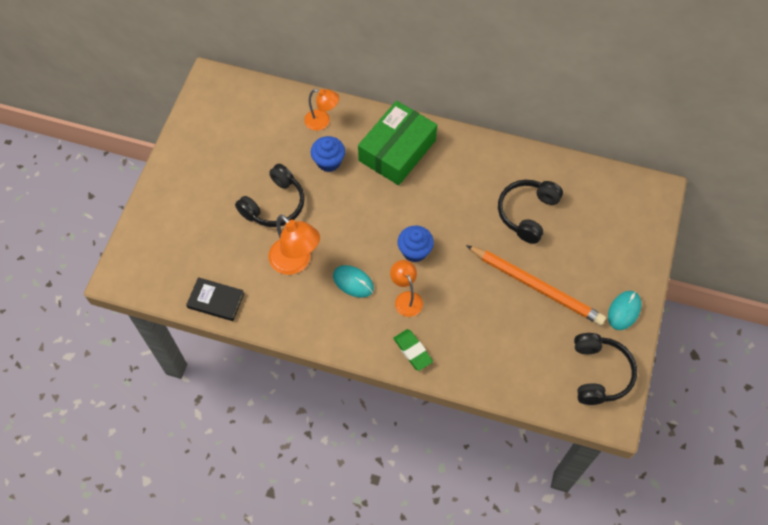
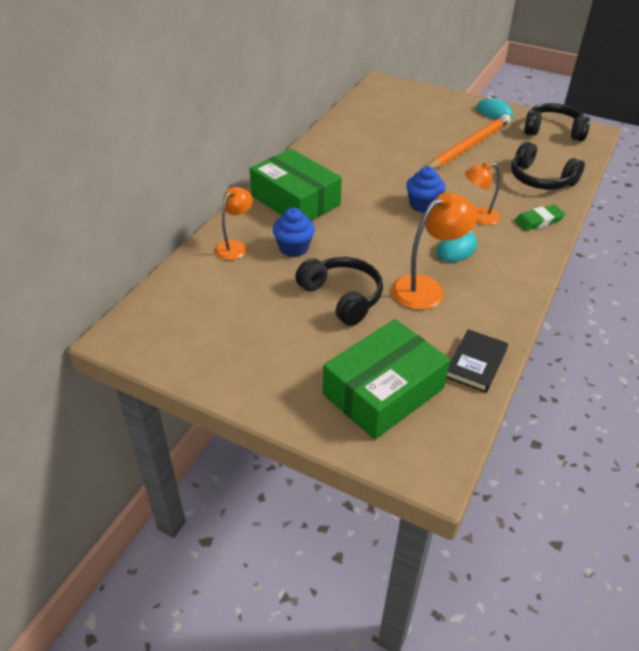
camera: 80 degrees left, 20 degrees down
black headphones [498,180,563,244] -> black headphones moved to [511,141,585,190]
none -> green box [323,319,450,440]

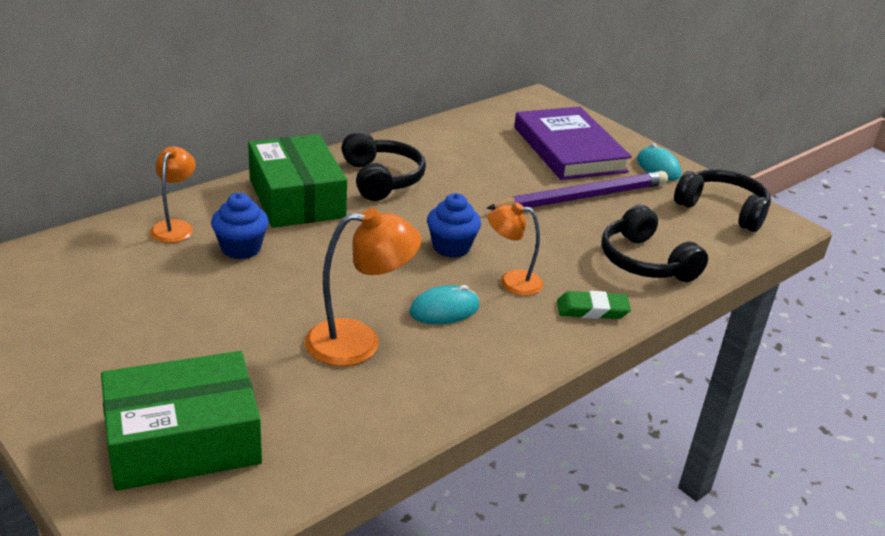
camera: 20 degrees right, 10 degrees down
orange lamp [215,187,253,260] -> orange lamp turned 45 degrees counterclockwise [150,147,196,243]
black headphones [295,257,383,326] -> black headphones moved to [341,131,426,201]
orange pencil [428,114,511,169] -> purple pencil [486,171,668,210]
black book [447,329,508,393] -> none
none -> purple book [514,107,632,180]

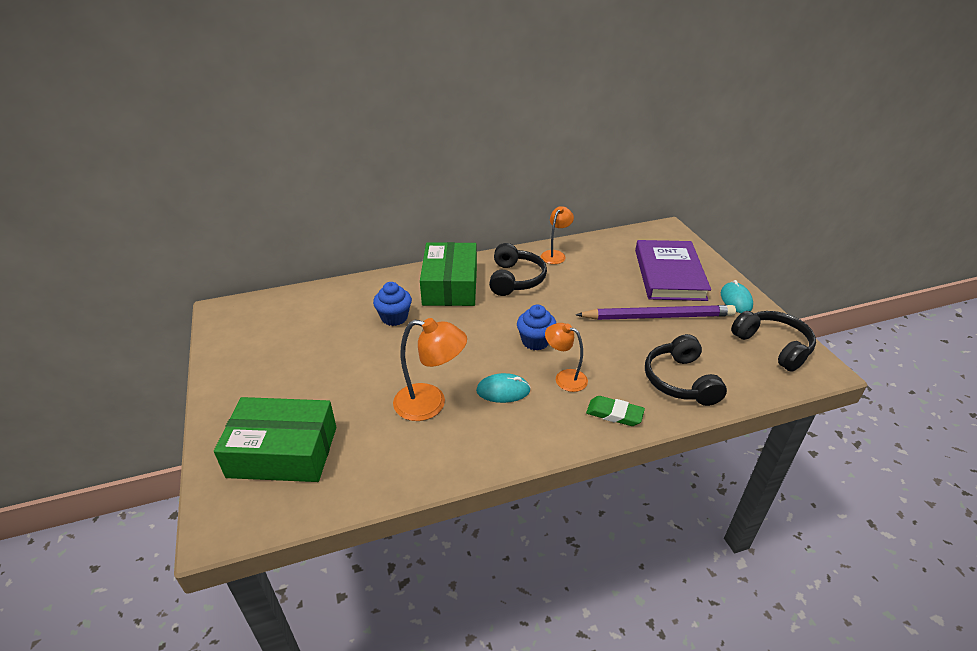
camera: 25 degrees right, 5 degrees up
orange lamp [150,147,196,243] -> orange lamp moved to [541,206,574,264]

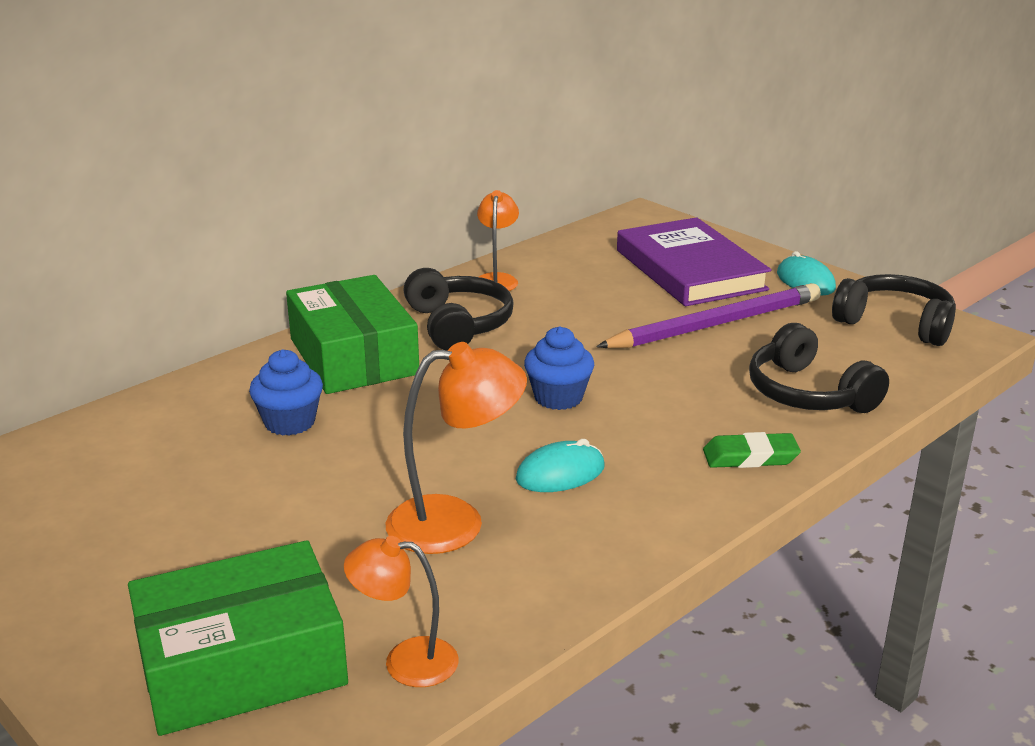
camera: 25 degrees left, 10 degrees down
orange lamp [545,323,588,392] -> orange lamp moved to [344,536,459,687]

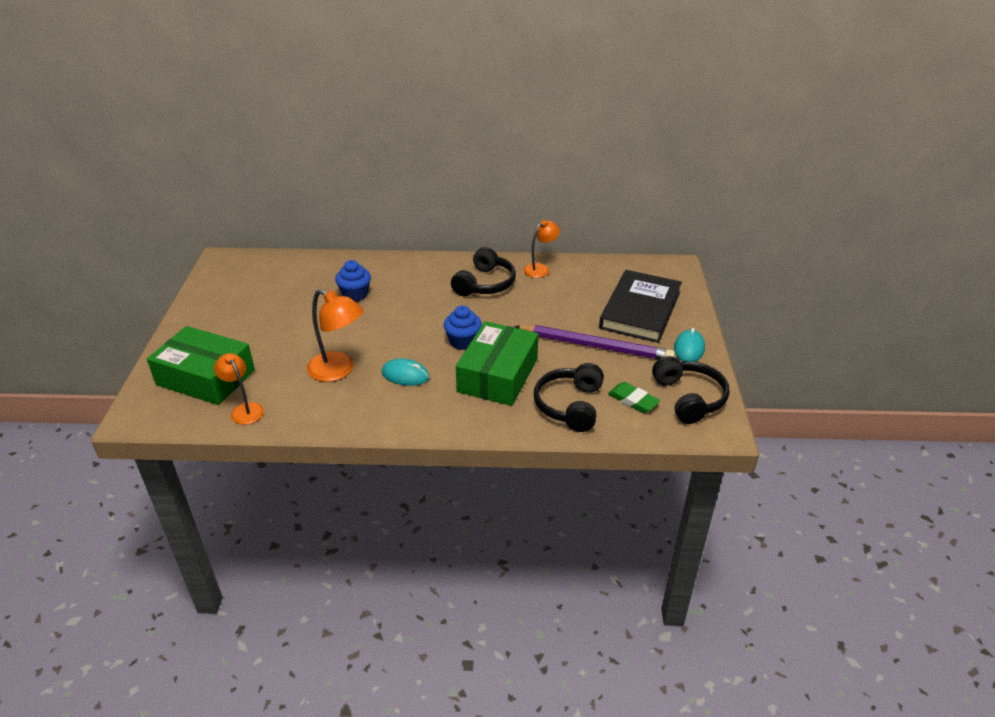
camera: 45 degrees right, 10 degrees up
green box [286,275,419,394] -> green box moved to [456,321,538,406]
purple book [617,217,771,306] -> black book [599,270,682,343]
green eraser [703,432,801,468] -> green eraser moved to [608,382,660,413]

